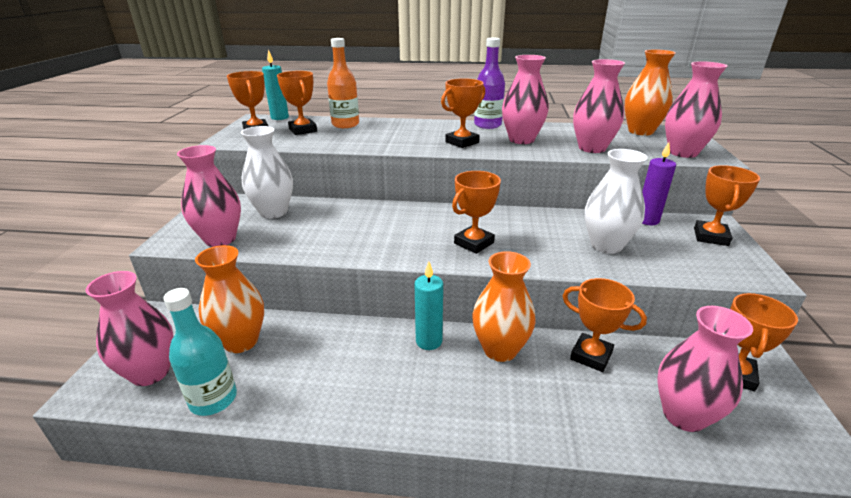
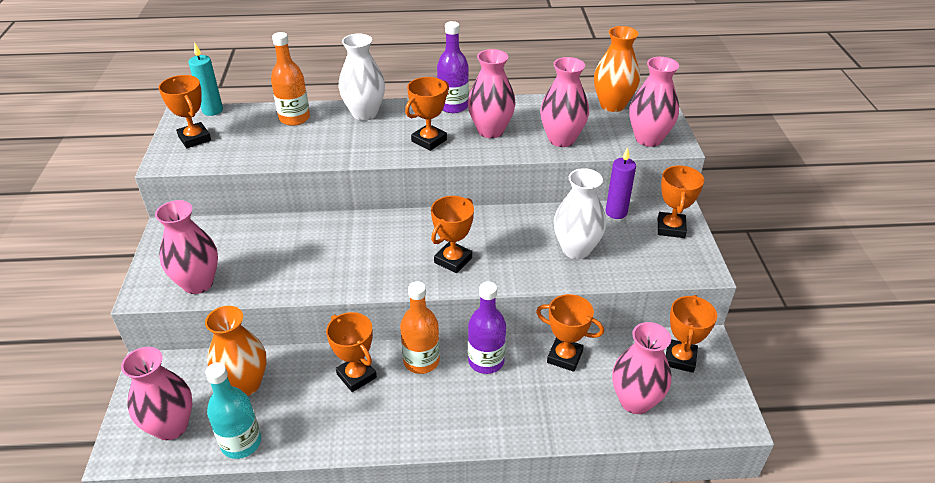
camera: 10 degrees left, 10 degrees up
white vase [241,126,293,219] -> white vase moved to [339,34,385,121]
orange trophy [277,71,317,135] -> orange trophy moved to [326,312,377,392]
turquoise candle [415,262,443,350] -> orange bottle [400,281,440,374]
orange vase [472,251,536,362] -> purple bottle [468,281,506,374]

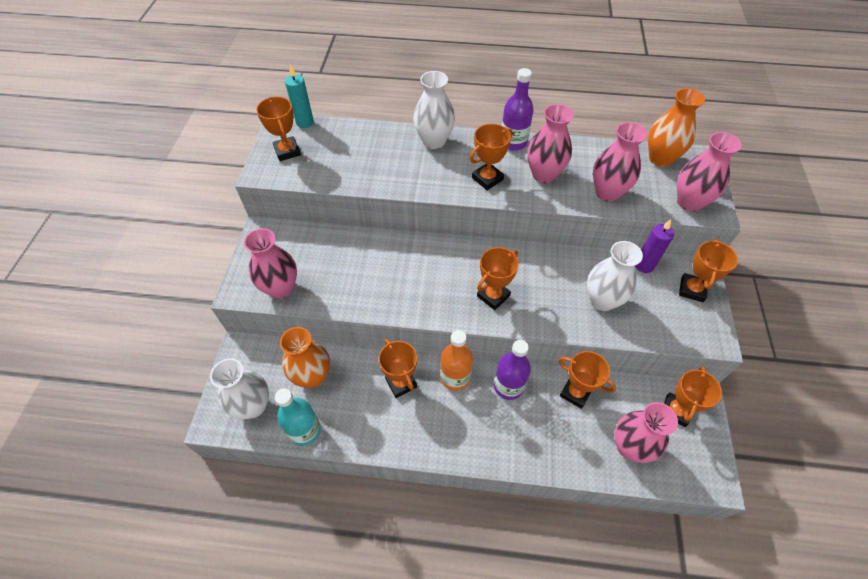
camera: 10 degrees right, 15 degrees up
pink vase [121,347,192,440] -> white vase [210,358,269,419]
orange bottle [271,32,310,126] -> none

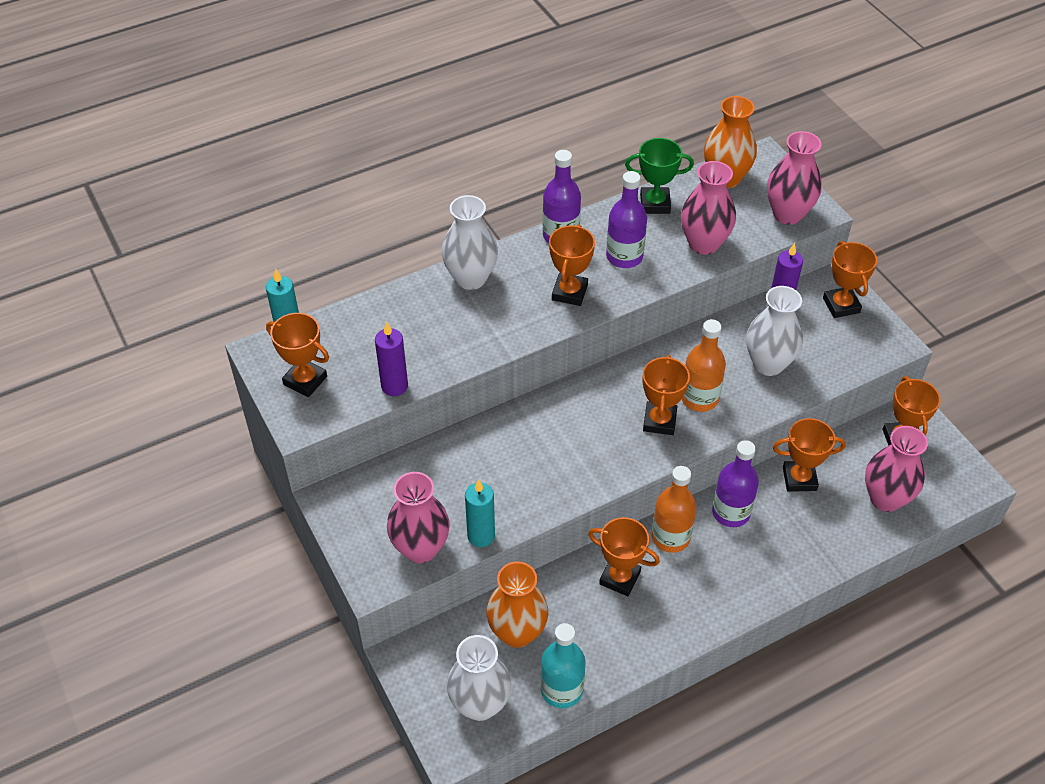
camera: 35 degrees left, 5 degrees down
pink vase [527,104,574,183] -> purple bottle [606,171,647,268]
none -> purple candle [375,322,408,396]
none -> turquoise candle [465,479,495,547]
none -> green trophy [625,138,694,214]
none -> orange bottle [682,319,726,412]

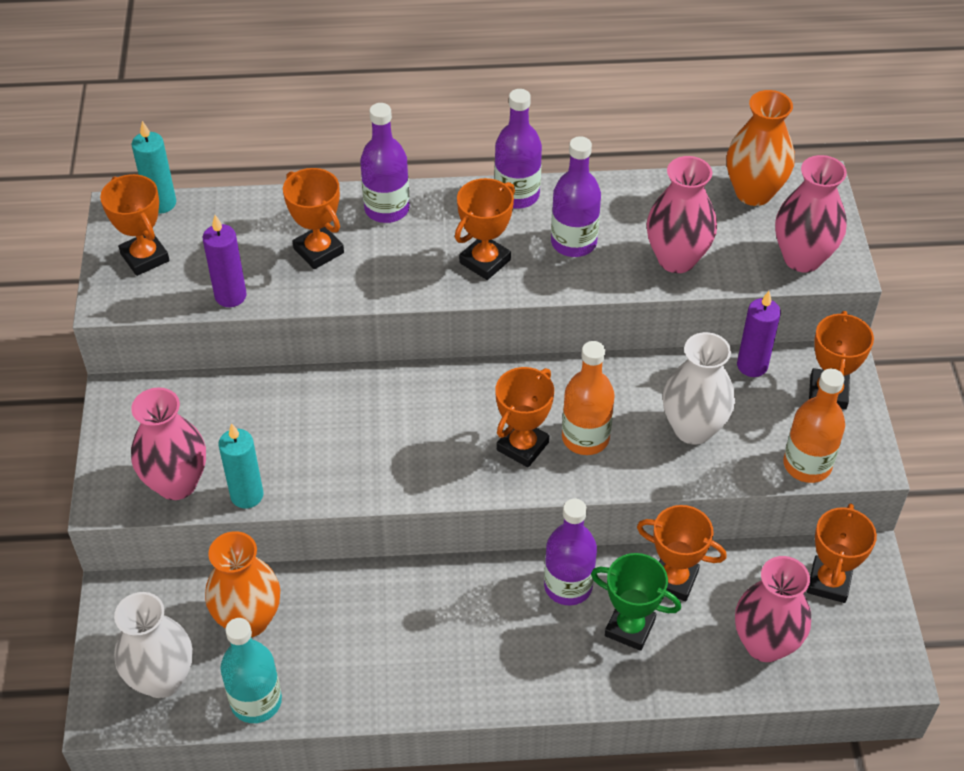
camera: 25 degrees right, 0 degrees up
white vase [442,195,498,290] -> purple bottle [360,103,410,223]
orange trophy [588,517,660,596] -> orange trophy moved to [283,168,344,269]
green trophy [625,138,694,214] -> green trophy moved to [591,553,681,651]
orange bottle [652,466,697,553] -> orange bottle moved to [783,368,845,483]

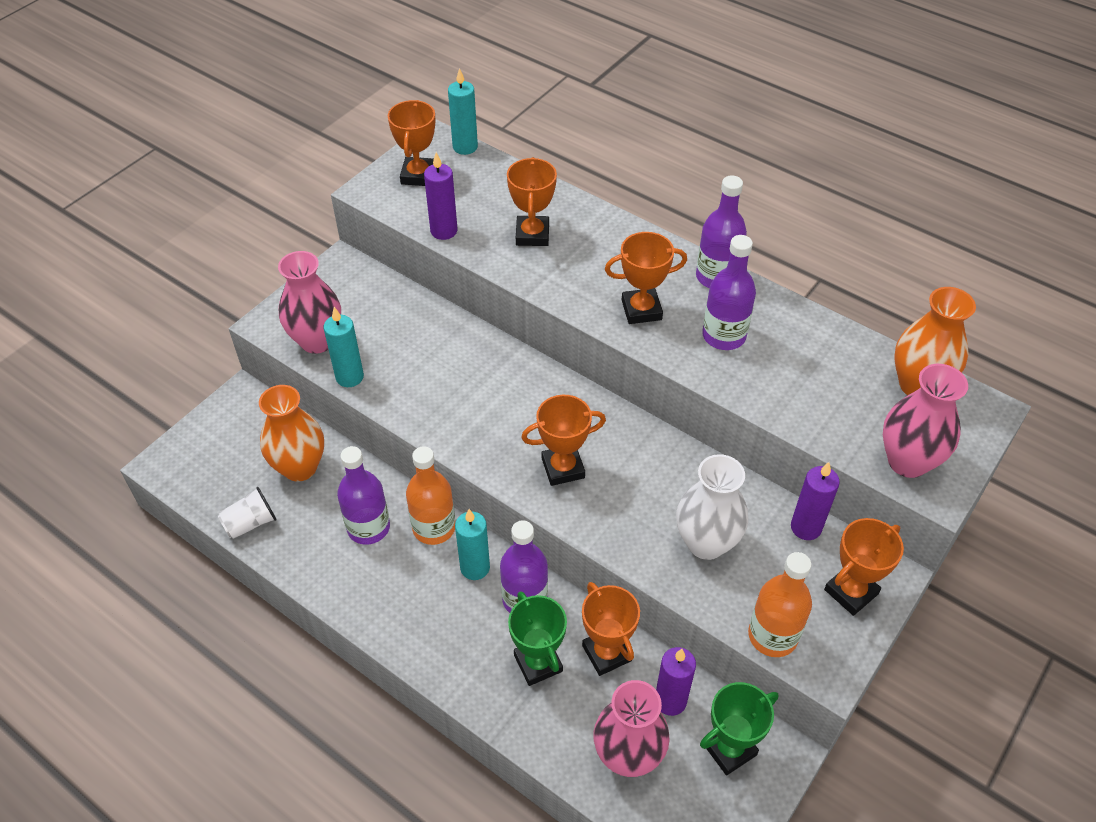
camera: 40 degrees right, 0 degrees up
white vase [114,592,192,698] -> none
turquoise bottle [220,618,282,723] -> white cup [218,487,277,539]
purple bottle [360,103,410,223] -> purple bottle moved to [337,446,390,545]
orange bottle [562,341,615,455] -> orange bottle moved to [406,446,455,545]
pink vase [647,156,717,273] -> none
orange trophy [807,503,877,603] -> green trophy [700,682,778,775]
none -> turquoise candle [455,509,490,580]
none -> purple candle [656,647,696,716]

